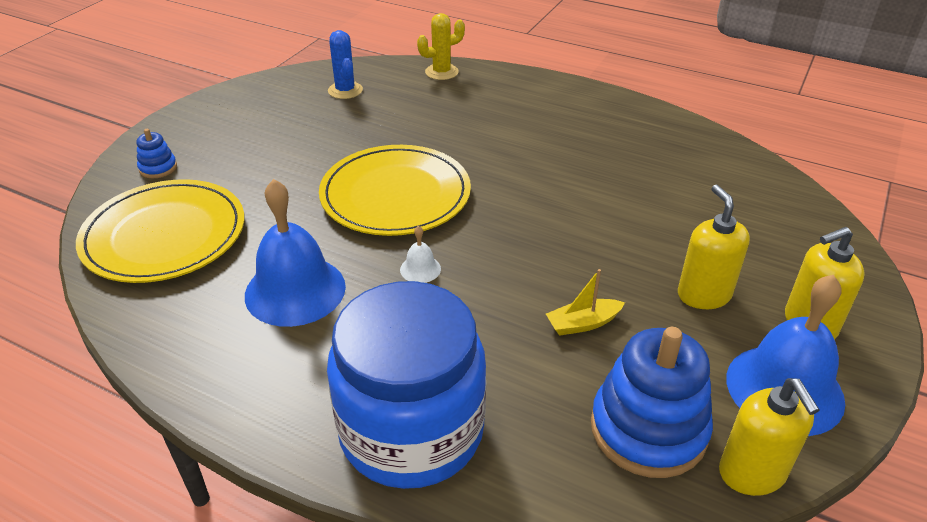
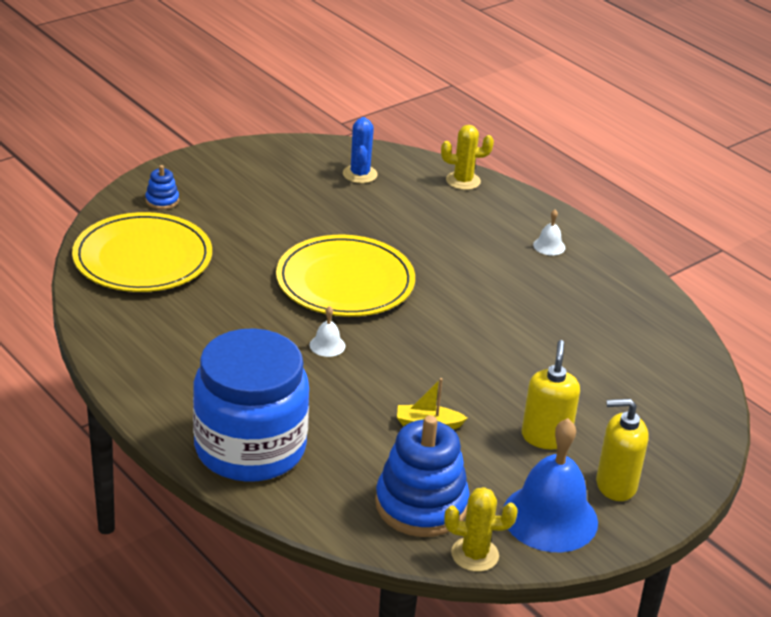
camera: 20 degrees right, 5 degrees down
blue bell [245,179,346,327] -> none
yellow soap dispenser [719,378,819,496] -> yellow cactus [444,487,518,572]
none -> white bell [533,210,565,255]

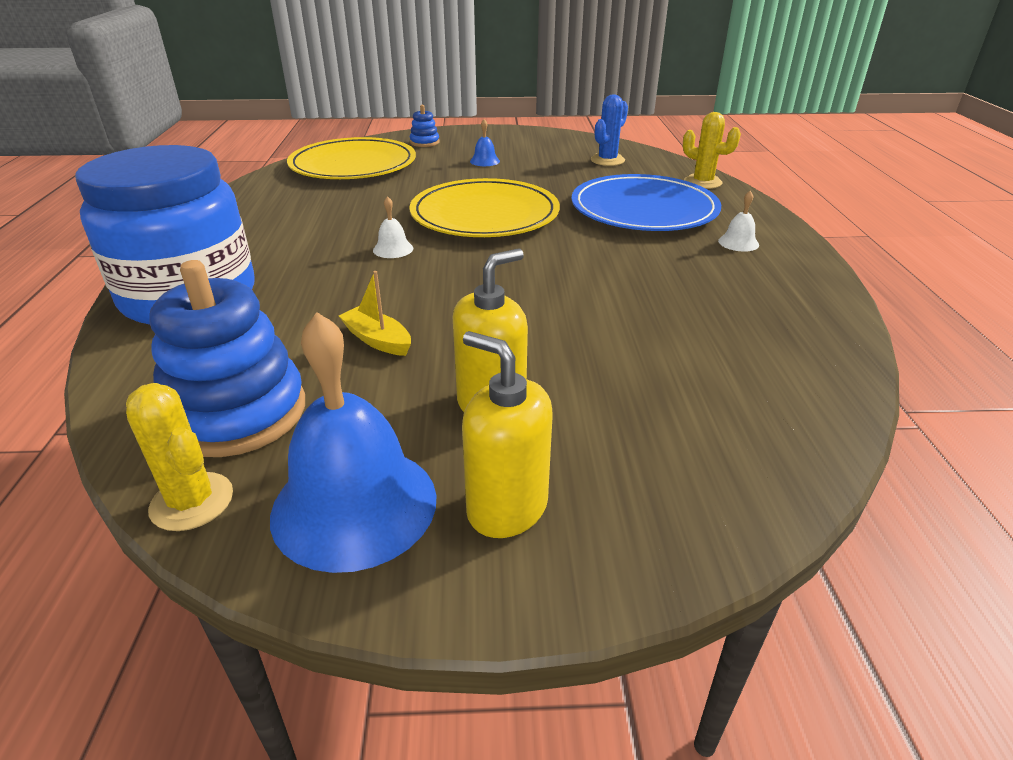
camera: 40 degrees right, 0 degrees up
none -> blue bell [470,119,500,166]
none -> blue plate [572,174,721,231]

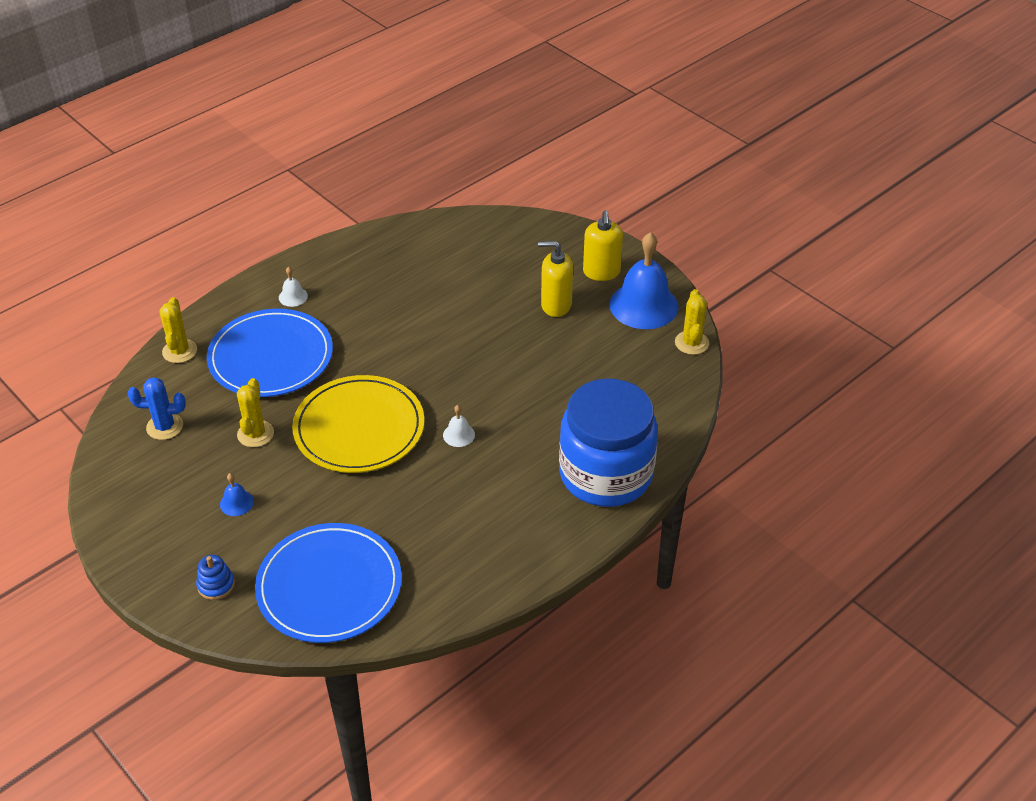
camera: 130 degrees left, 10 degrees up
blue stacking toy [149,260,305,457] -> none
yellow plate [287,137,416,179] -> blue plate [255,523,402,643]
yellow boat [339,271,411,356] -> none
none -> yellow cactus [237,378,274,447]

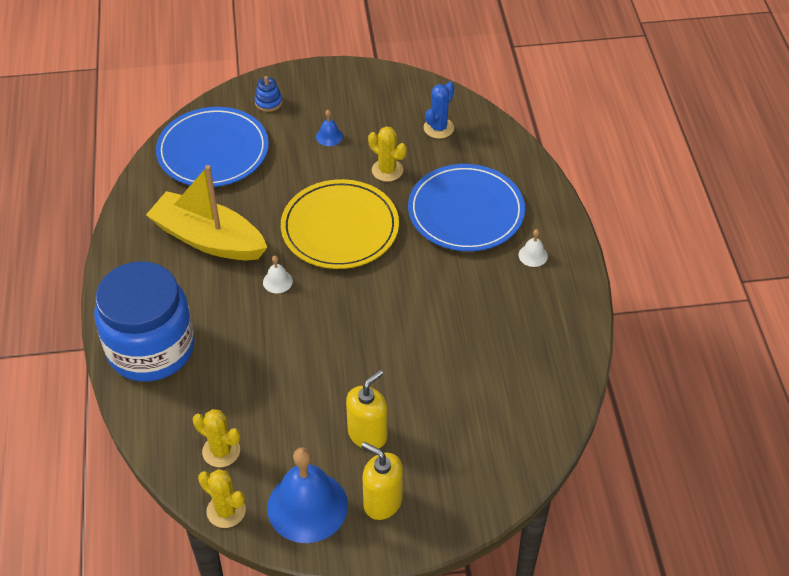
camera: 125 degrees right, 5 degrees up
yellow cactus [159,297,197,363] -> yellow cactus moved to [193,409,240,467]
none -> yellow boat [146,165,267,260]

